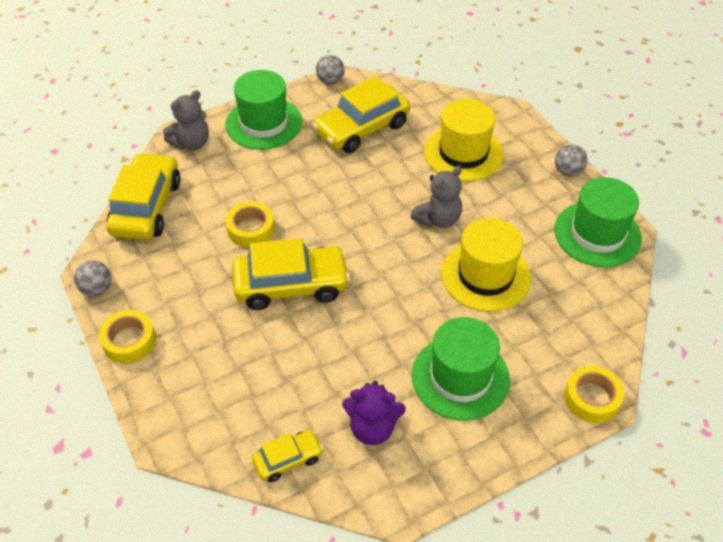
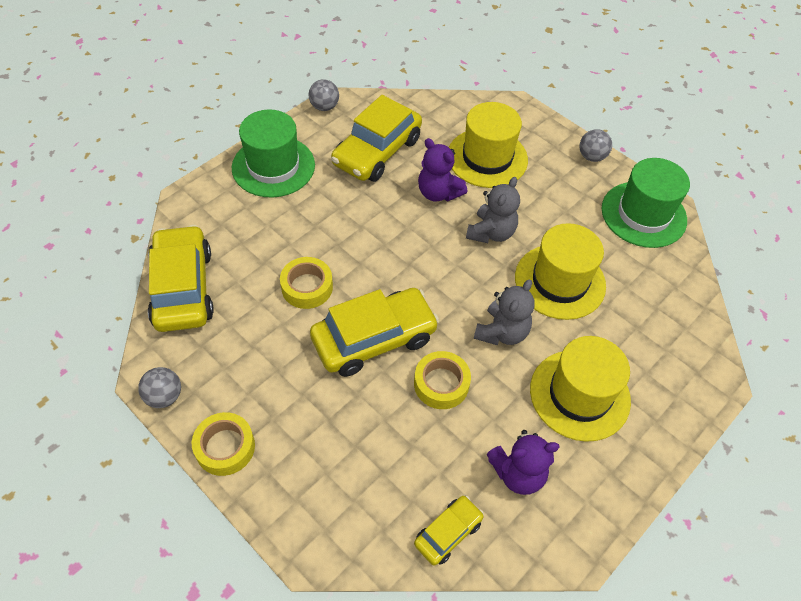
camera: 20 degrees left, 5 degrees up
grey teddy bear [163,90,209,150] -> grey teddy bear moved to [474,279,534,345]
green hat [412,317,510,421] -> yellow hat [530,336,631,442]
yellow tape [564,365,624,423] -> yellow tape moved to [414,351,471,409]
none -> purple teddy bear [418,138,468,202]

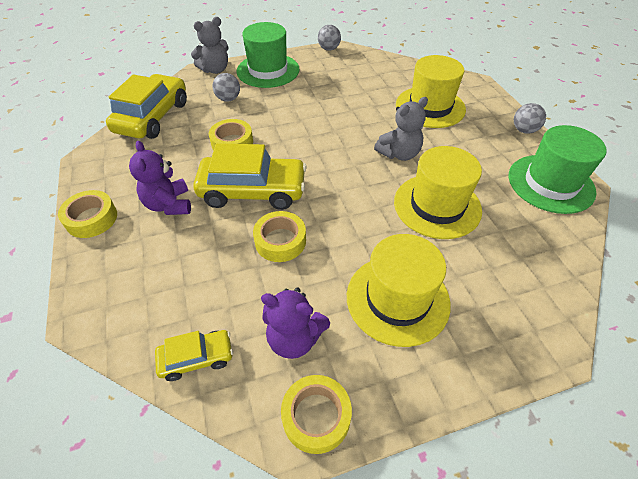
camera: 30 degrees right, 5 degrees down
grey ball [138,367,181,408] -> grey ball moved to [212,73,240,102]
yellow car [331,95,422,182] -> none
purple teddy bear [418,138,468,202] -> purple teddy bear moved to [129,141,191,215]
grey teddy bear [474,279,534,345] -> grey teddy bear moved to [191,17,229,74]
none -> yellow tape [281,375,352,454]

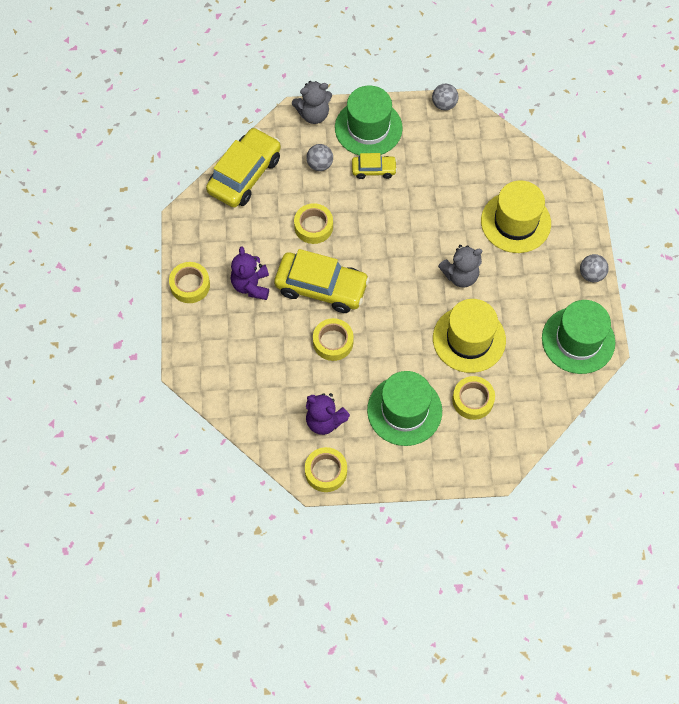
camera: 15 degrees right, 15 degrees up
yellow car [155,330,233,381] -> yellow car moved to [352,153,397,179]
yellow hat [347,234,451,347] -> green hat [367,371,442,446]
none -> yellow tape [452,376,495,420]

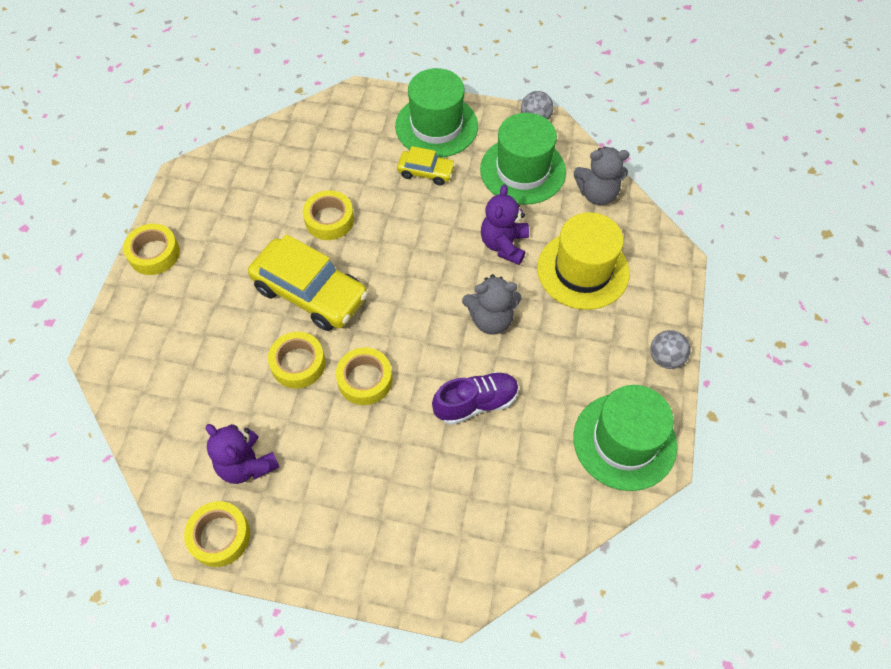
camera: 15 degrees right, 5 degrees down
yellow car [206,127,281,207] -> none
purple teddy bear [231,246,269,300] -> purple teddy bear moved to [481,184,529,265]
grey teddy bear [292,81,332,124] -> grey teddy bear moved to [574,147,629,205]
grey ball [306,144,333,171] -> none
green hat [367,371,442,446] -> green hat moved to [480,113,566,205]
yellow hat [433,299,506,373] -> purple shoe [432,372,518,425]
yellow tape [452,376,495,420] -> yellow tape moved to [336,348,392,405]

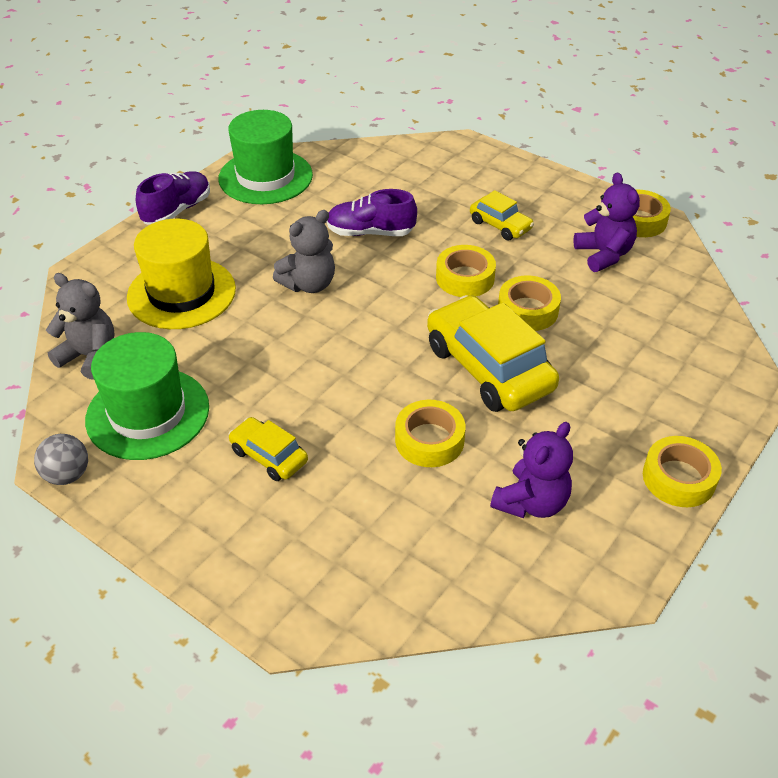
camera: 155 degrees left, 15 degrees down
green hat [395,68,478,158] -> none
grey teddy bear [462,274,521,335] -> grey teddy bear turned 120 degrees clockwise [273,210,335,293]
purple teddy bear [481,184,529,265] -> purple teddy bear moved to [490,422,573,518]
grey ball [650,330,691,369] -> purple shoe [136,172,210,225]
none -> yellow car [470,190,534,241]

